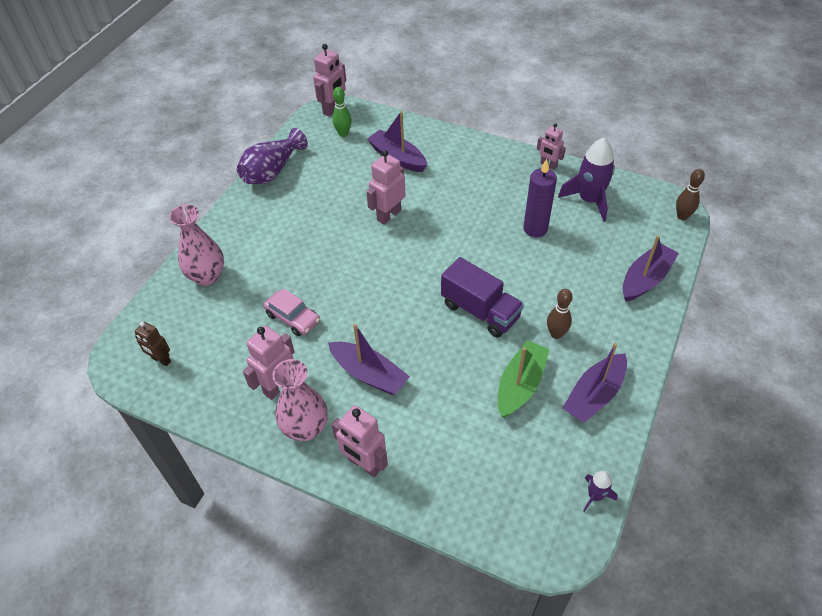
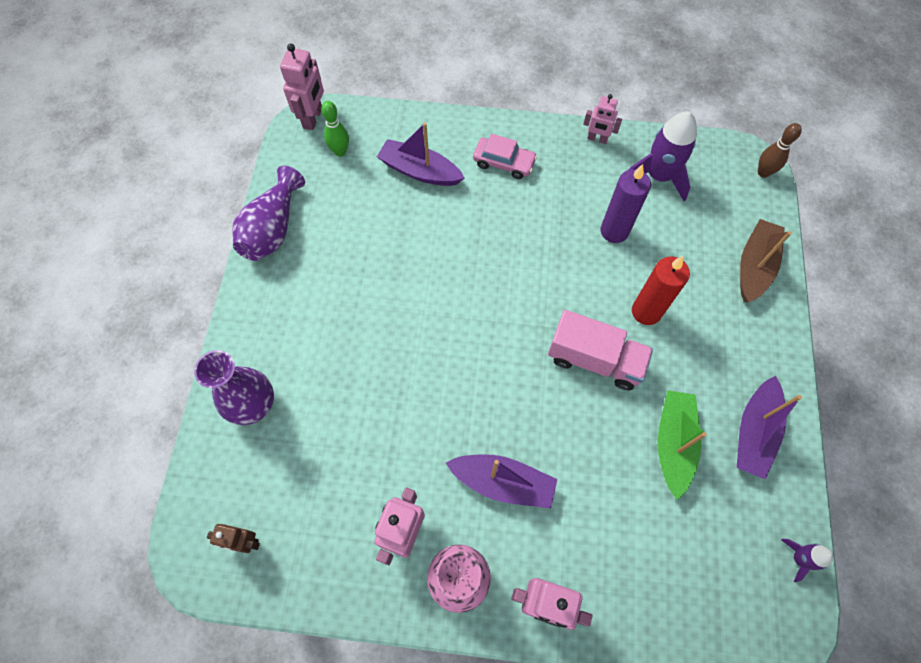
camera: 20 degrees left, 15 degrees up
pink vase [169,204,224,286] -> purple vase [194,350,274,425]
pink car [263,289,320,336] -> pink car moved to [473,134,537,179]
pink robot [366,150,406,225] -> none
purple truck [441,257,524,338] -> pink truck [548,310,653,390]
brown bowling pin [547,289,572,339] -> none
purple boat [623,235,679,302] -> brown boat [740,219,792,302]
none -> red candle [632,256,690,325]

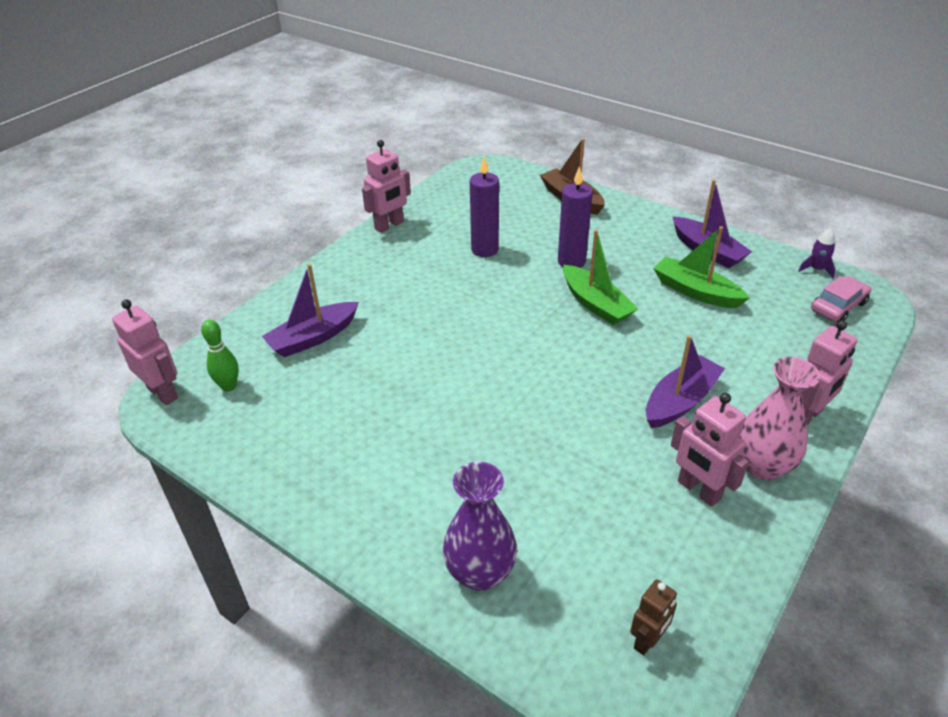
camera: 60 degrees left, 25 degrees down
purple vase [232,166,305,261] -> none
pink car [473,134,537,179] -> pink car moved to [811,276,871,322]
pink truck [548,310,653,390] -> green boat [563,230,638,325]
pink robot [583,94,622,144] -> pink robot [362,140,411,233], size x1.54
purple rocket [629,111,697,201] -> none
red candle [632,256,690,325] -> purple candle [558,166,593,268]
brown bowling pin [758,123,802,178] -> none

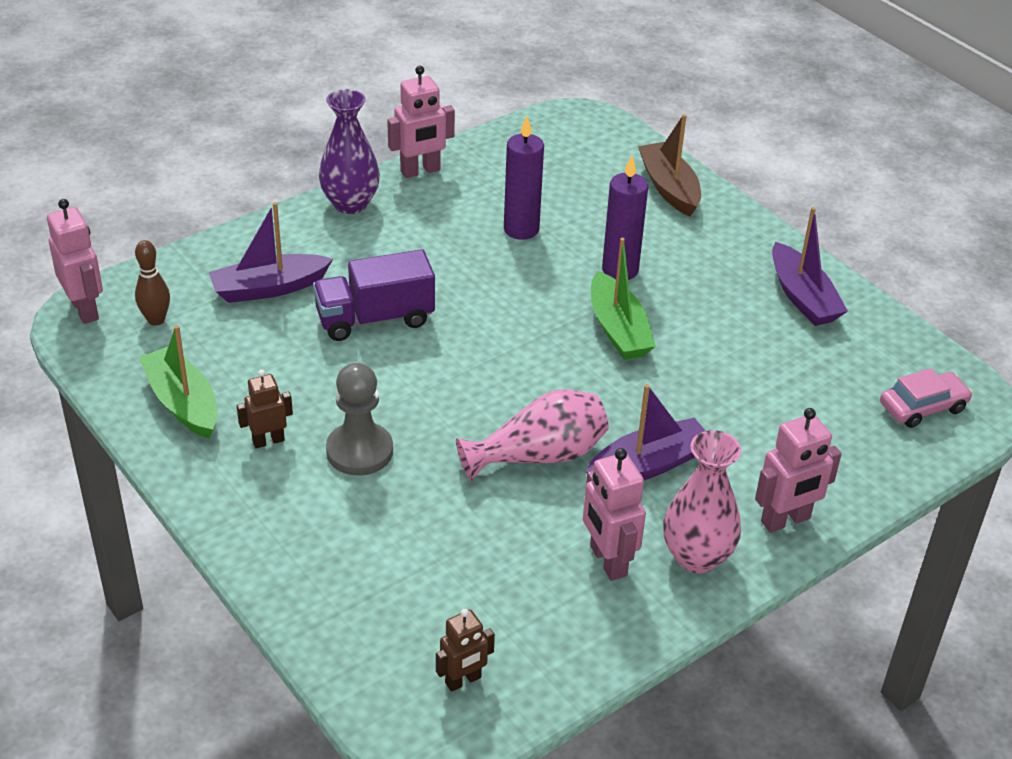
camera: 15 degrees right, 0 degrees up
green bowling pin [201,320,239,392] -> brown bowling pin [135,240,170,326]
purple vase [443,462,517,591] -> purple vase moved to [319,89,380,214]
green boat [653,226,749,309] -> green boat moved to [139,325,217,439]
purple rocket [798,228,836,279] -> none
none -> brown robot [237,370,293,448]
none -> purple truck [313,249,435,341]
none -> grey pawn [326,363,393,476]
none -> pink vase [456,389,609,481]

